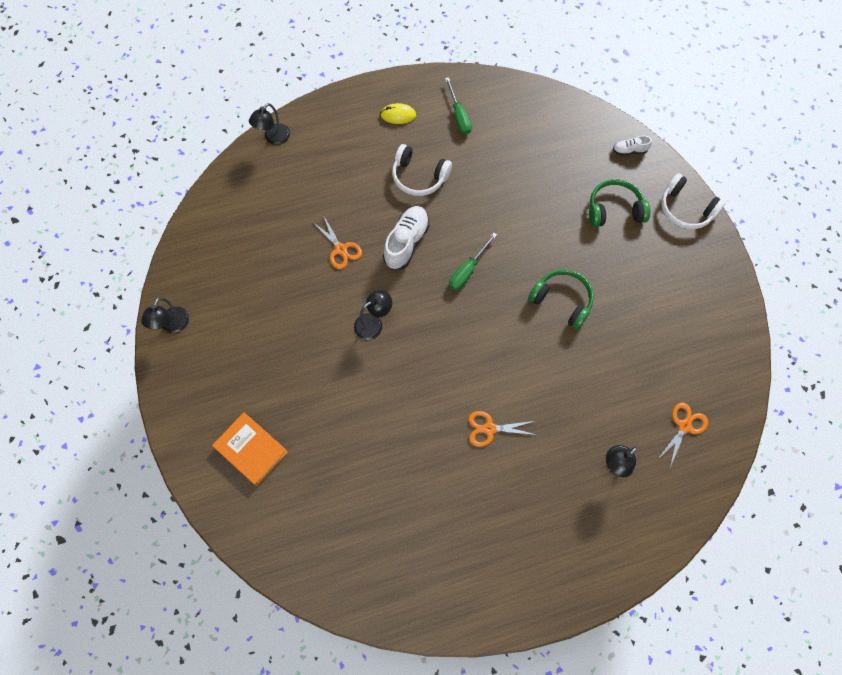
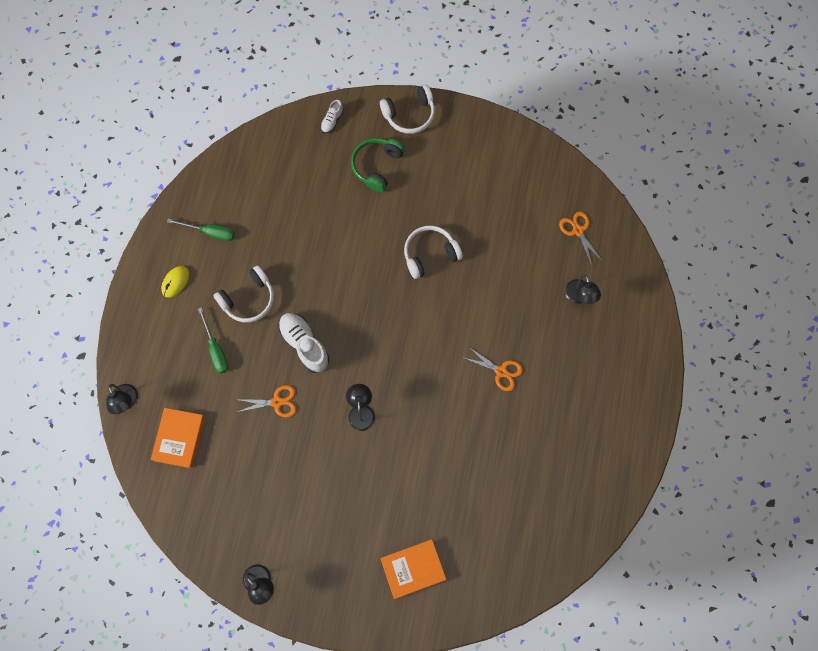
camera: 60 degrees left, 5 degrees up
green screwdriver [449,233,497,291] -> green screwdriver moved to [198,307,229,373]
orange scissors [468,411,536,447] -> orange scissors turned 90 degrees counterclockwise [462,347,523,391]
green headphones [528,269,594,329] -> white headphones [404,225,463,279]
none -> orange book [151,408,205,468]

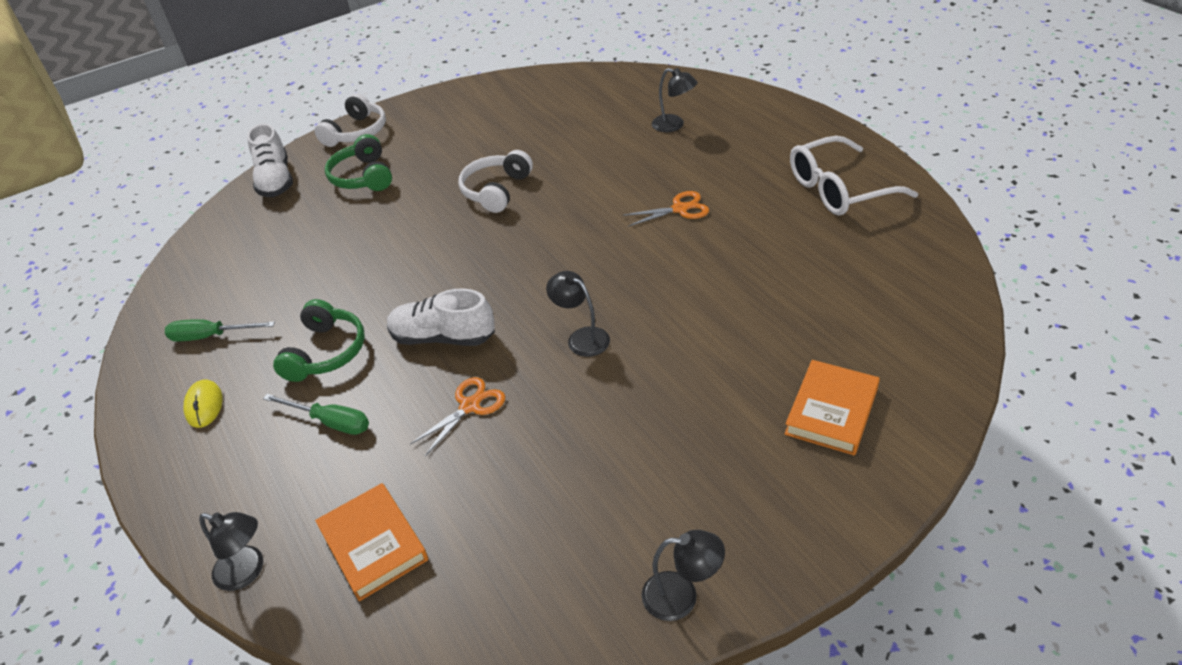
camera: 40 degrees left, 30 degrees down
green screwdriver [167,219,235,241] -> green screwdriver turned 150 degrees counterclockwise [165,319,275,342]
white headphones [213,266,274,323] -> green headphones [273,299,365,382]
white shoe [321,100,344,133] -> white shoe [247,123,293,197], size x1.92
orange scissors [559,212,603,266] -> none
none -> white glasses [790,136,918,216]

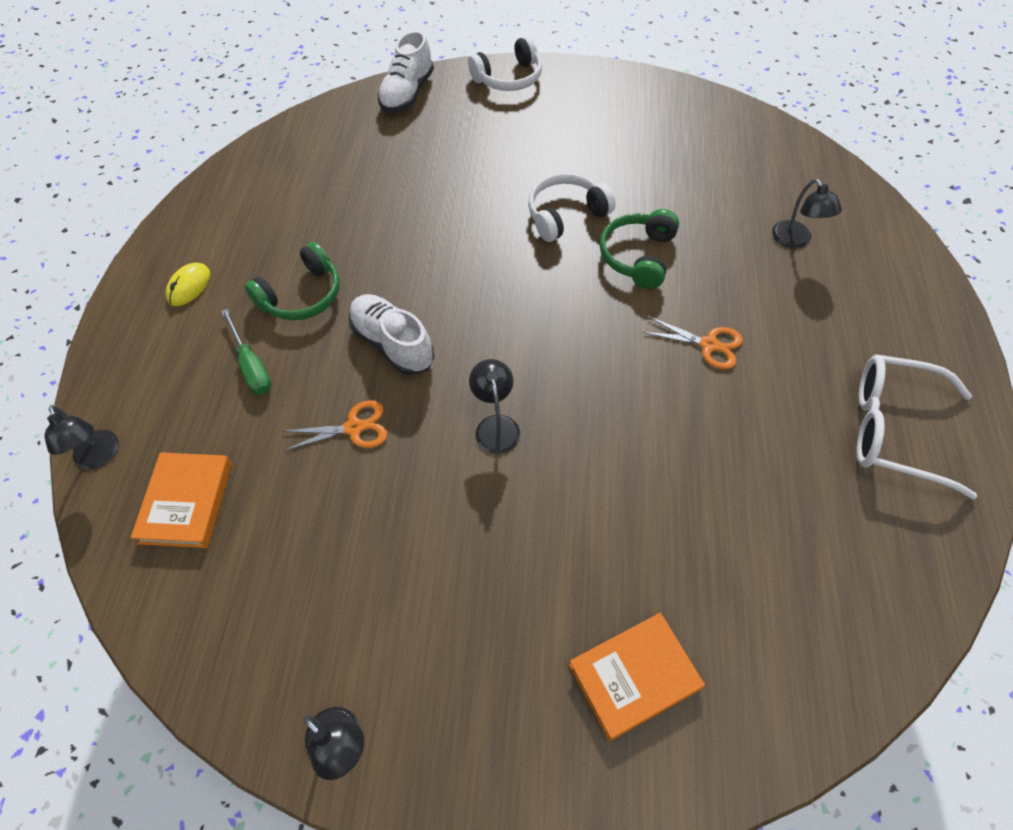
camera: 35 degrees right, 15 degrees up
green screwdriver [165,319,275,342] -> none
green headphones [325,134,392,191] -> green headphones moved to [599,209,679,289]

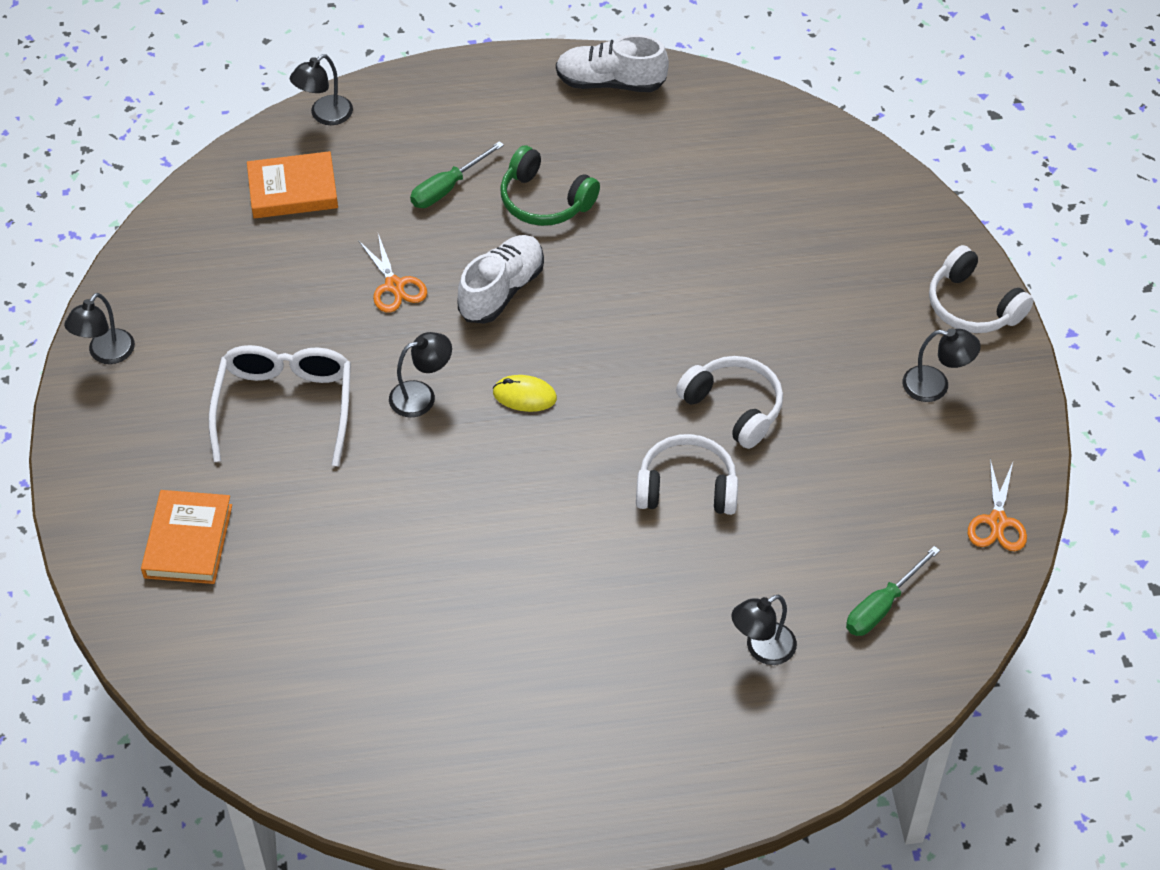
camera: 75 degrees right, 5 degrees down
yellow mouse [166,262,210,306] -> yellow mouse moved to [493,375,557,412]
white shoe [377,30,434,112] -> white shoe moved to [556,35,669,92]
orange book [569,613,705,741] -> orange book turned 45 degrees clockwise [141,490,232,584]
green headphones [599,209,679,289] -> white headphones [636,434,738,515]
orange scissors [642,316,743,369] -> orange scissors moved to [968,459,1027,551]
white glasses [856,354,977,499] -> white glasses moved to [209,345,351,466]
none -> green screwdriver [846,546,940,636]
none -> black lamp [903,328,981,402]

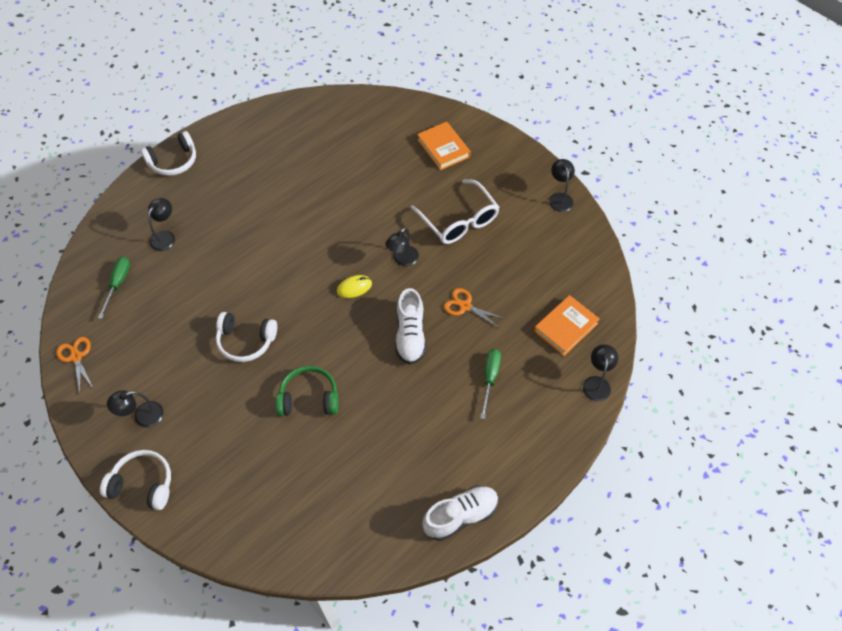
camera: 145 degrees right, 5 degrees up
green headphones [500,145,600,226] -> green headphones moved to [276,366,338,416]
white headphones [636,434,738,515] -> white headphones moved to [141,131,196,176]

